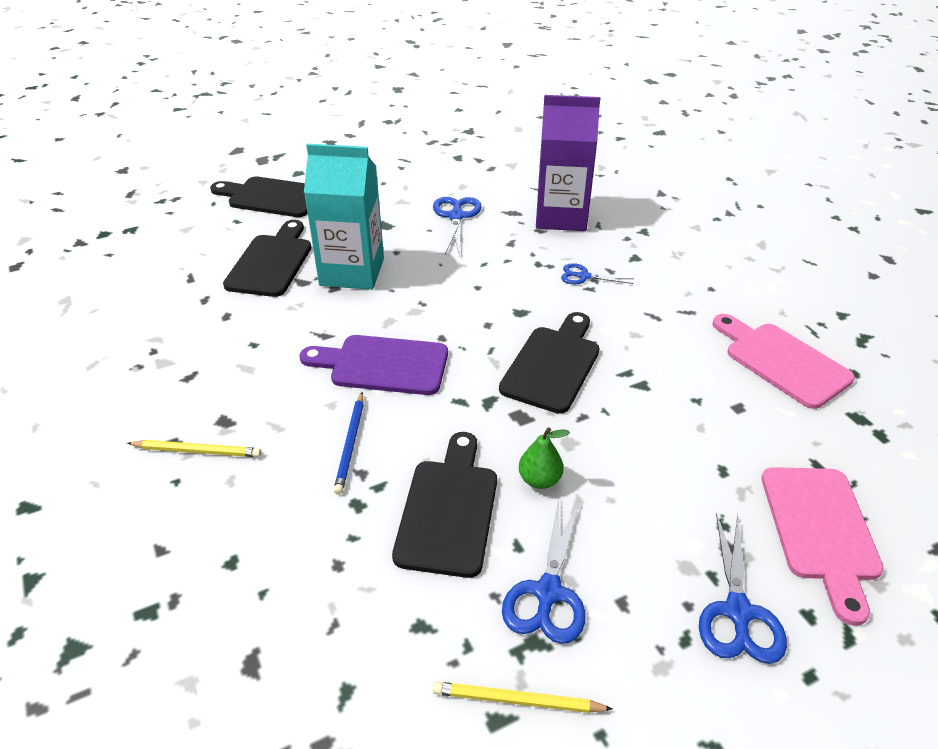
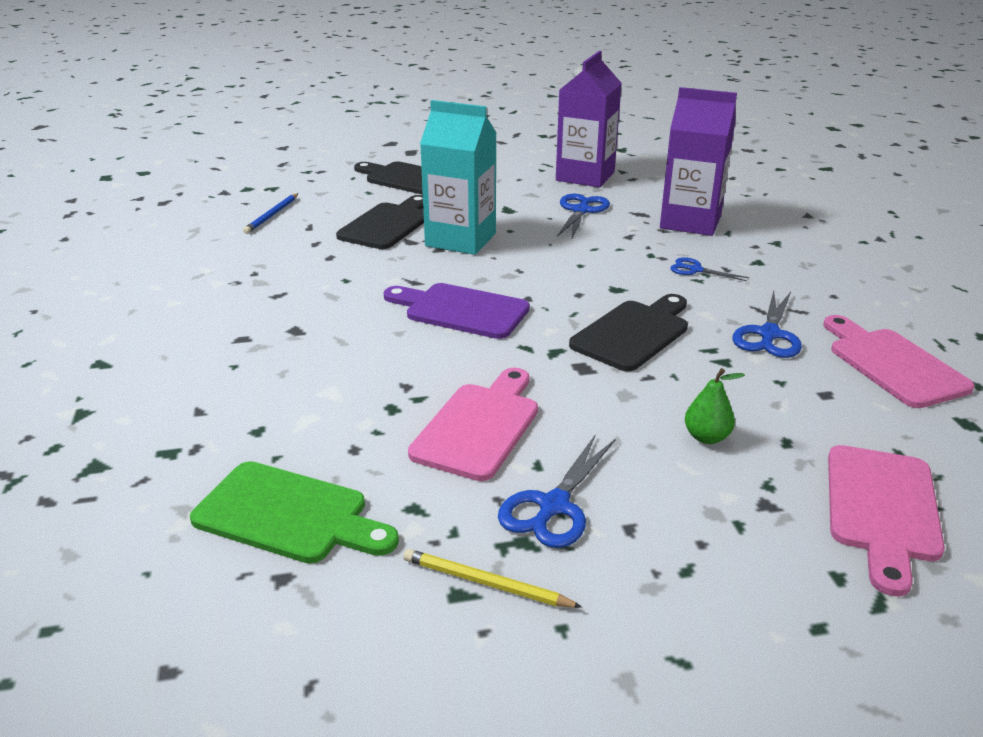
camera: 15 degrees right, 10 degrees down
yellow pencil [127,440,261,457] -> none
blue pencil [333,392,364,495] -> blue pencil moved to [243,193,298,234]
black cutting board [392,432,497,578] -> pink cutting board [408,368,538,481]
green pear [519,427,570,489] -> green pear moved to [685,368,745,444]
blue scissors [699,512,787,664] -> blue scissors moved to [732,291,802,358]
none -> green cutting board [190,461,399,564]
none -> purple carton [556,51,622,188]

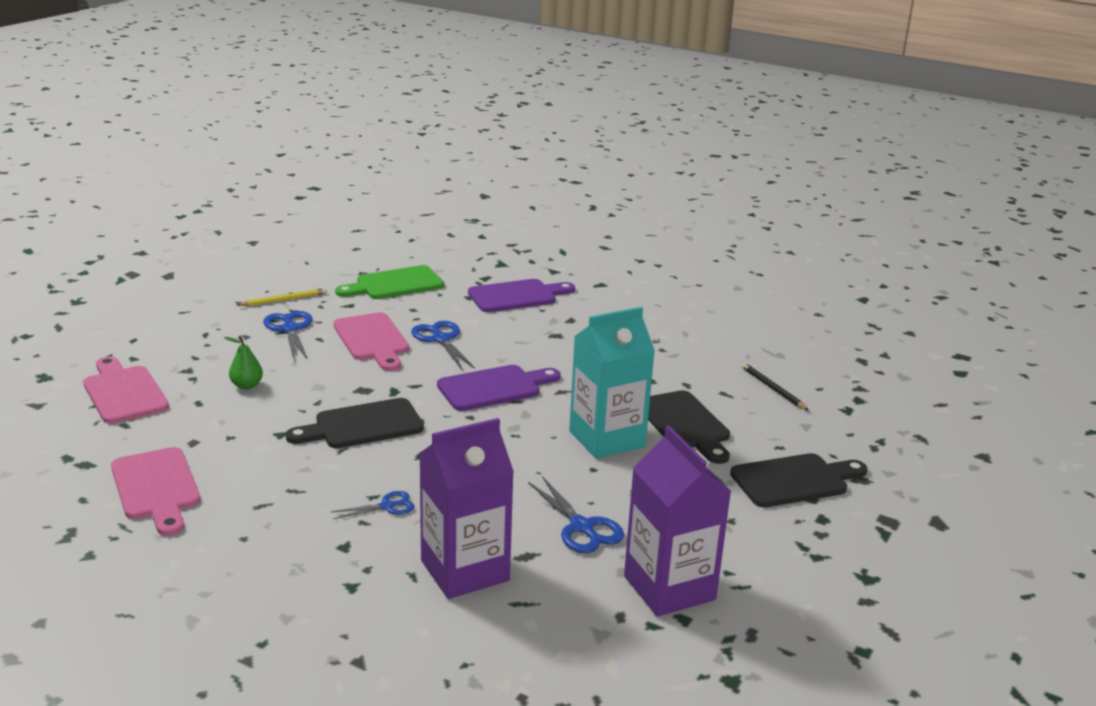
camera: 130 degrees right, 5 degrees down
blue pencil [243,193,298,234] -> black pencil [741,363,809,411]
black cutting board [569,294,688,371] -> black cutting board turned 75 degrees clockwise [286,398,424,448]
blue scissors [732,291,802,358] -> blue scissors moved to [411,321,475,369]
pink cutting board [823,315,975,408] -> pink cutting board turned 45 degrees clockwise [111,447,200,536]
none -> purple cutting board [468,279,575,312]

